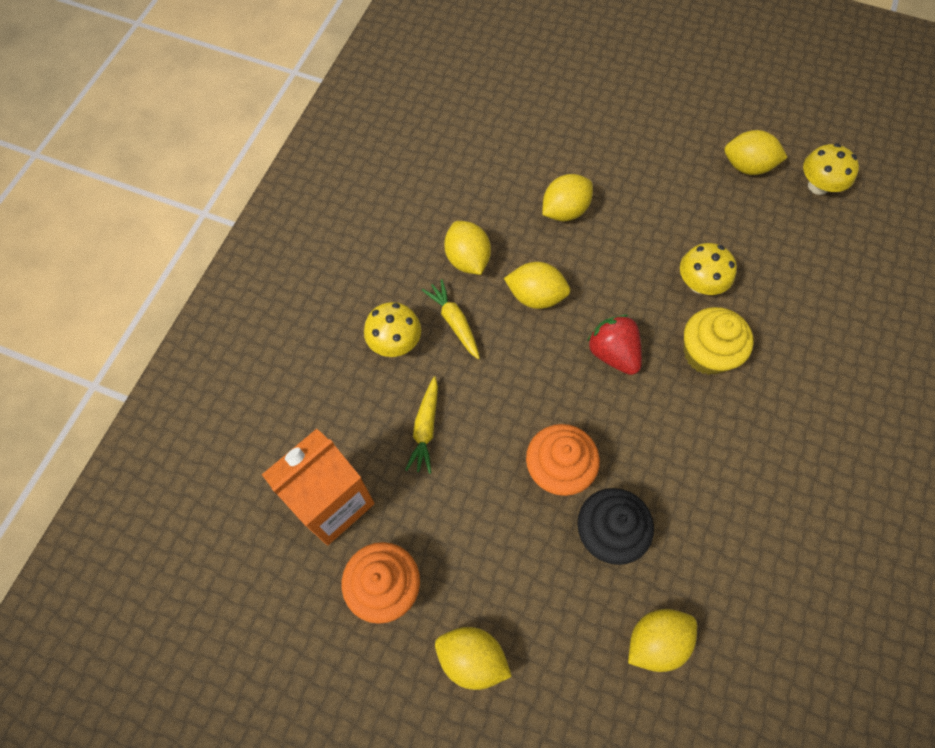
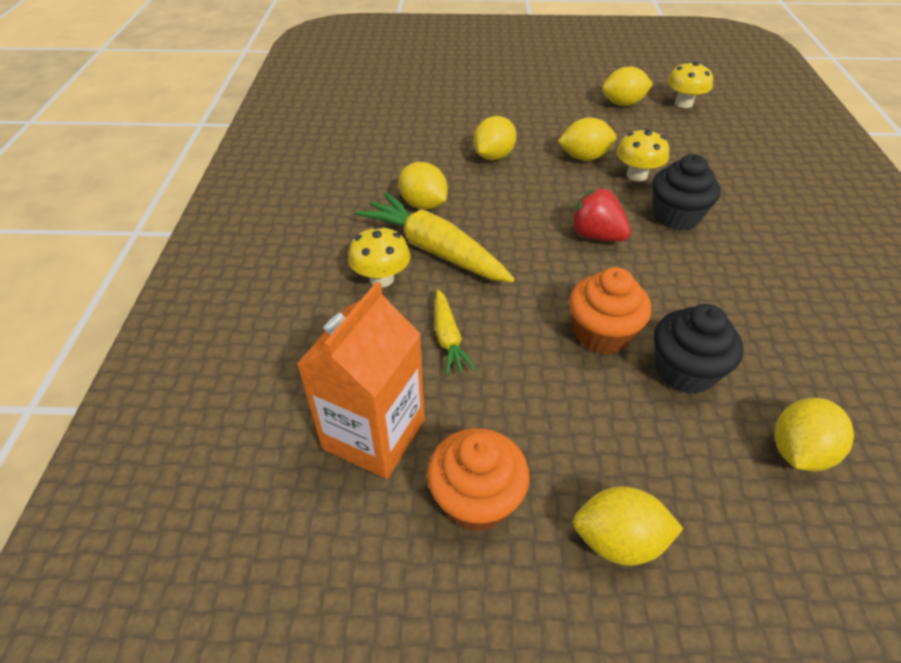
camera: 20 degrees left, 20 degrees down
yellow carrot [422,279,480,359] -> yellow carrot [355,192,515,282], size x1.87
yellow lemon [504,262,570,309] -> yellow lemon moved to [558,117,617,161]
yellow cupcake [684,307,754,375] -> black cupcake [652,154,721,231]

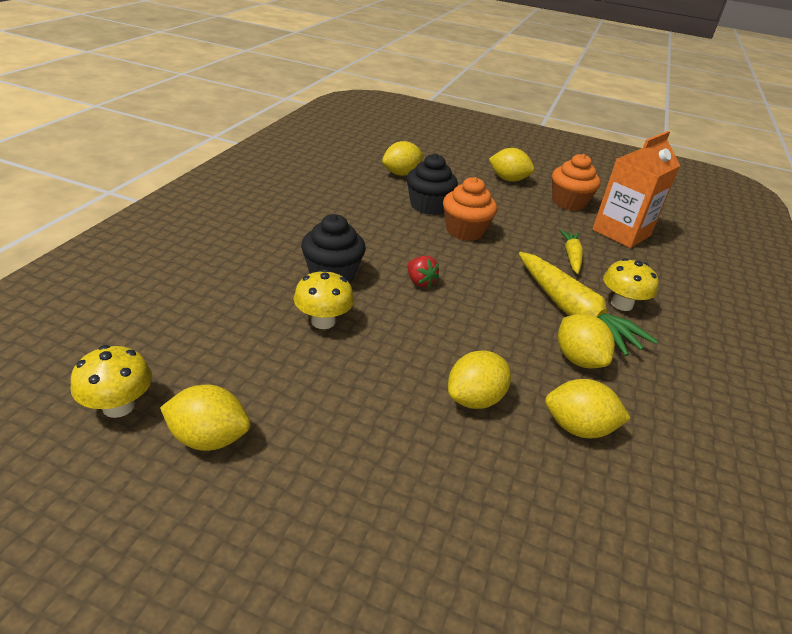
camera: 165 degrees left, 10 degrees down
yellow lemon [558,117,617,161] -> yellow lemon moved to [545,379,631,438]
red strawberry [570,189,631,242] -> red strawberry [407,256,439,287], size x0.66

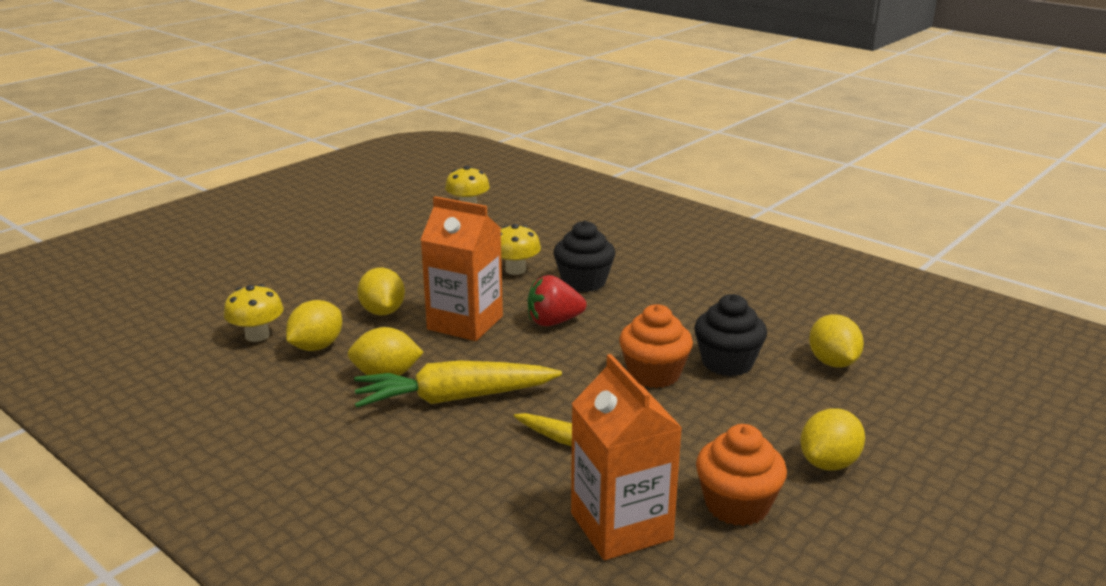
camera: 115 degrees right, 10 degrees down
yellow lemon [160,385,250,451] -> none
red strawberry [407,256,439,287] -> red strawberry [528,275,586,326], size x1.52
yellow mushroom [603,258,659,311] -> yellow mushroom moved to [224,284,284,342]
none -> orange carton [421,196,503,341]

